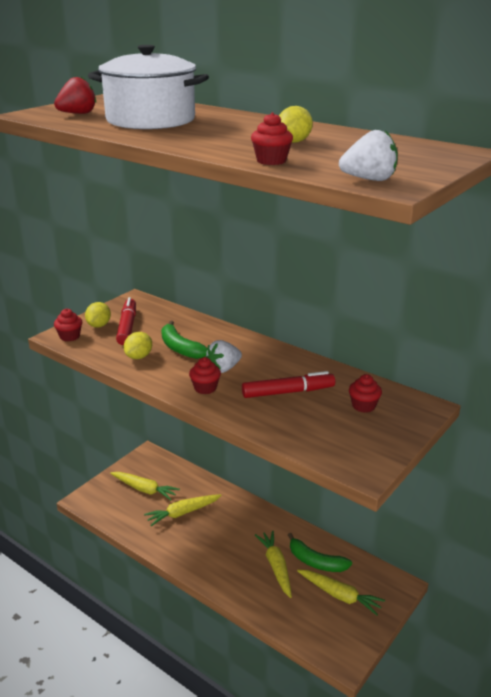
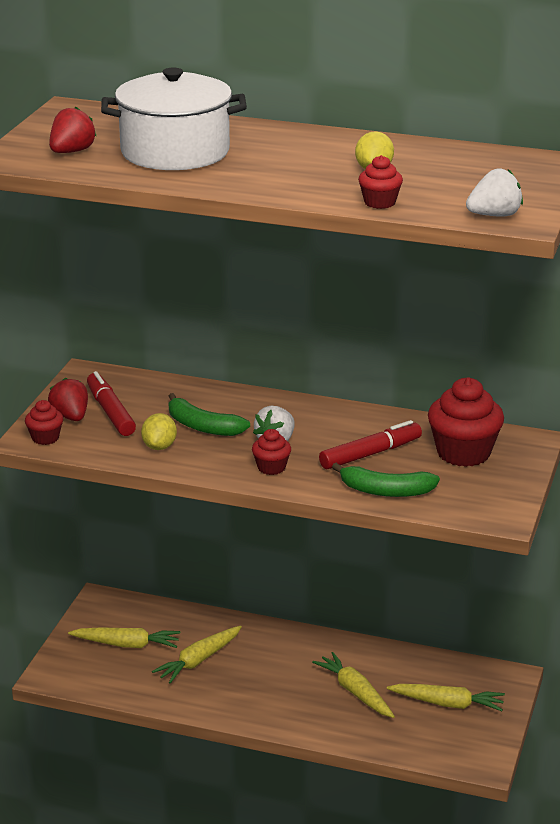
camera: 20 degrees left, 0 degrees up
yellow lemon [85,302,111,328] -> red strawberry [48,378,88,421]
green banana [288,533,352,572] -> green banana moved to [332,463,440,497]
red cupcake [349,374,382,413] -> red cupcake [428,377,504,467], size x1.94

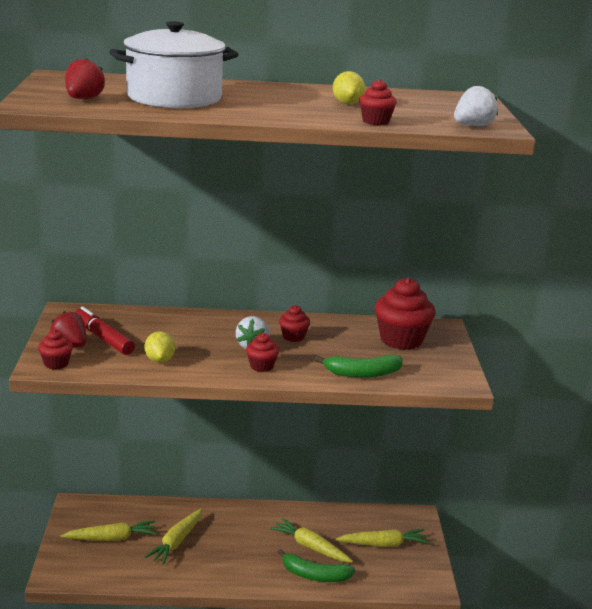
camera: 20 degrees left, 5 degrees down
green banana [169,393,250,436] -> green banana moved to [278,549,355,582]
red marker [319,420,422,469] -> none
none -> red cupcake [279,305,310,342]

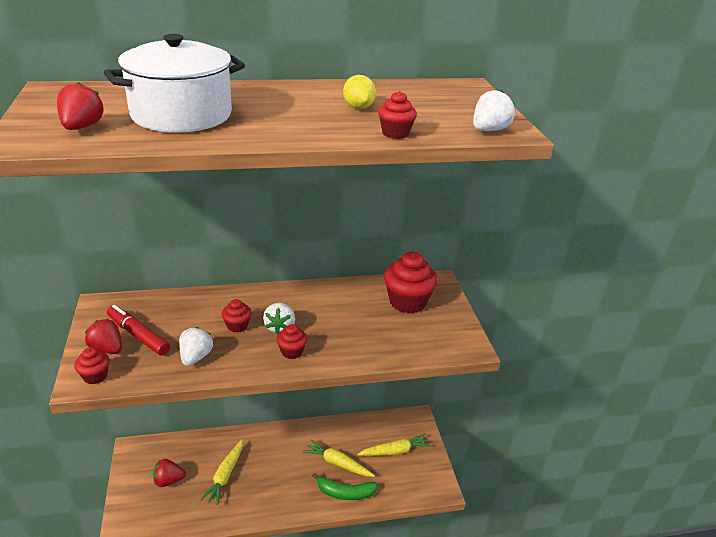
camera: 10 degrees left, 10 degrees up
yellow carrot [61,520,157,541] -> red strawberry [153,459,186,487]
yellow lemon [145,331,175,363] -> white strawberry [179,327,213,366]
red cupcake [279,305,310,342] -> red cupcake moved to [222,299,252,333]
green banana [314,355,403,378] -> none

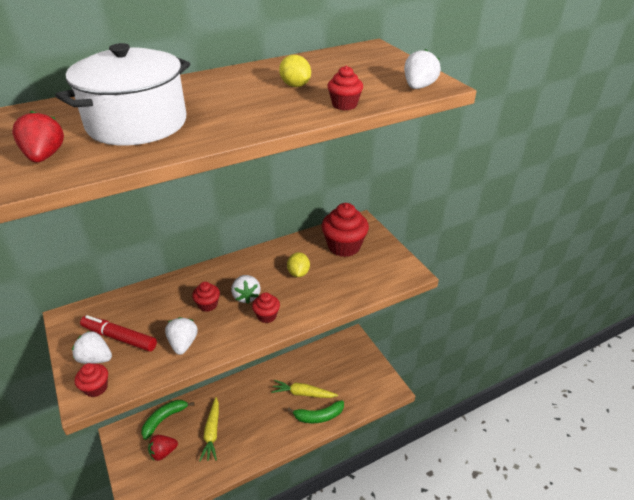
camera: 15 degrees left, 5 degrees up
red strawberry [85,319,122,354] -> white strawberry [72,331,112,364]
yellow carrot [357,433,431,456] -> none
none -> green banana [141,400,194,440]
none -> yellow lemon [287,252,310,277]

